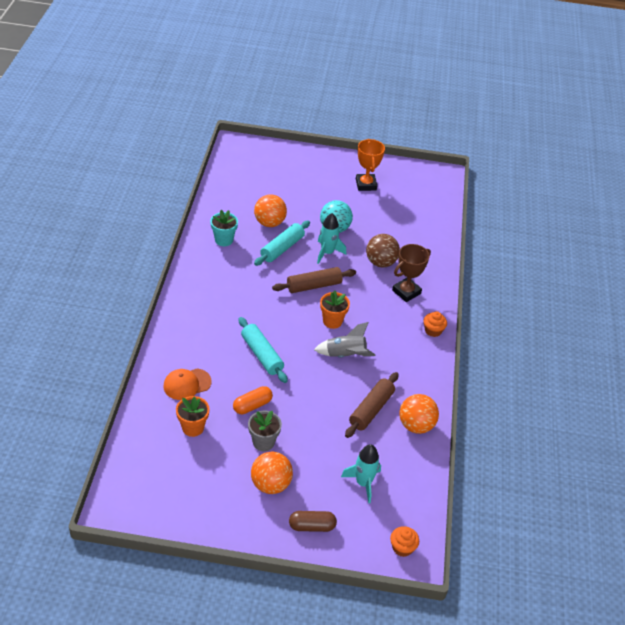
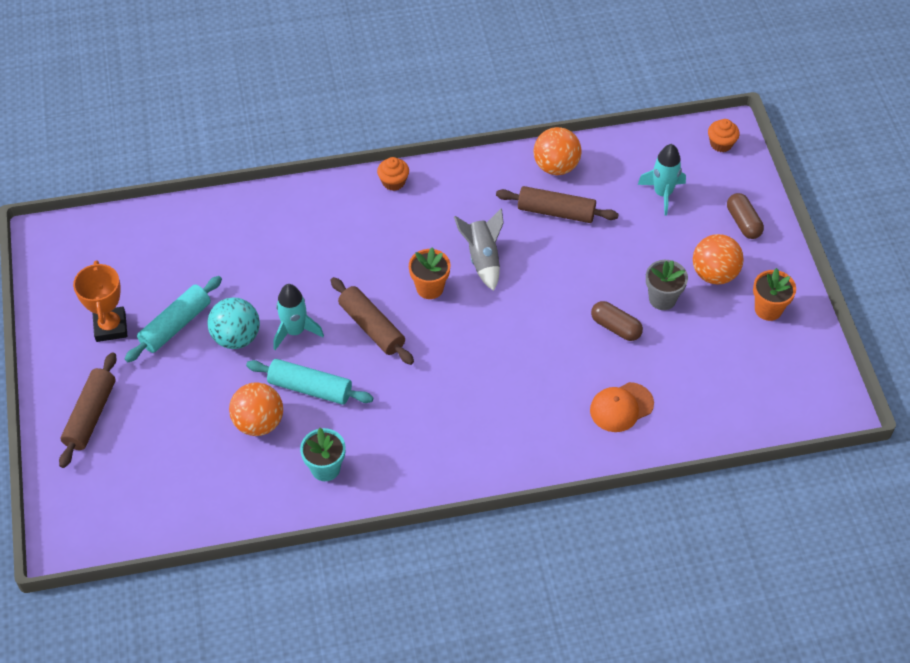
camera: 105 degrees left, 10 degrees up
orange cap [163,368,212,400] -> orange cap turned 105 degrees clockwise [590,382,654,432]
orange flower pot [176,396,209,437] -> orange flower pot moved to [753,268,796,321]
orange capsule [233,386,273,414] -> brown capsule [591,301,643,341]
turquoise rolling pin [239,317,288,383] -> turquoise rolling pin moved to [125,276,222,362]
orange trophy [356,139,385,191] -> orange trophy turned 75 degrees counterclockwise [73,261,127,342]
brown ball [366,234,400,267] -> none
brown trophy [392,244,431,302] -> none
none -> brown rolling pin [59,352,117,468]

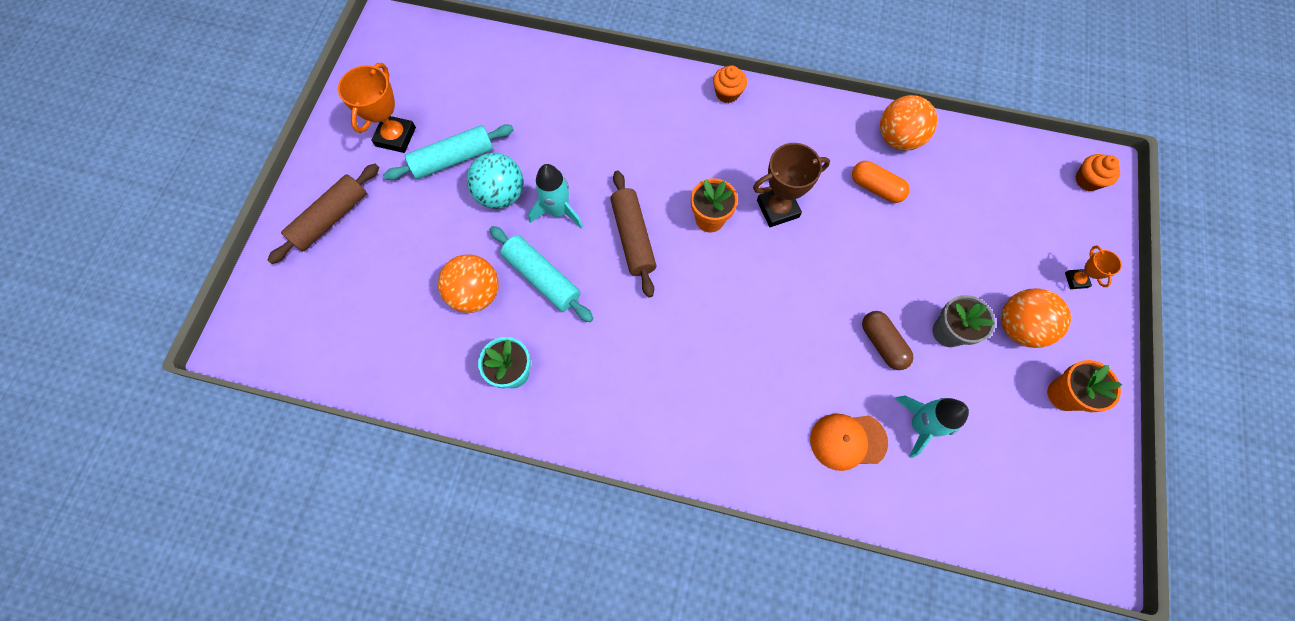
camera: 25 degrees right, 15 degrees up
grey rocket [454,208,504,291] -> brown trophy [753,143,830,227]
brown rolling pin [496,186,619,223] -> orange capsule [852,161,910,203]
turquoise rocket [637,144,686,216] -> turquoise rocket moved to [895,396,969,458]
brown capsule [727,193,764,239] -> orange trophy [1065,245,1122,289]

